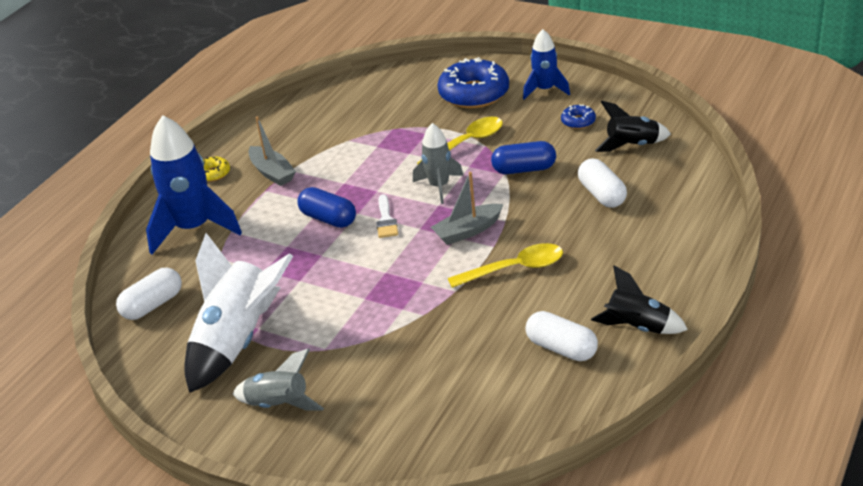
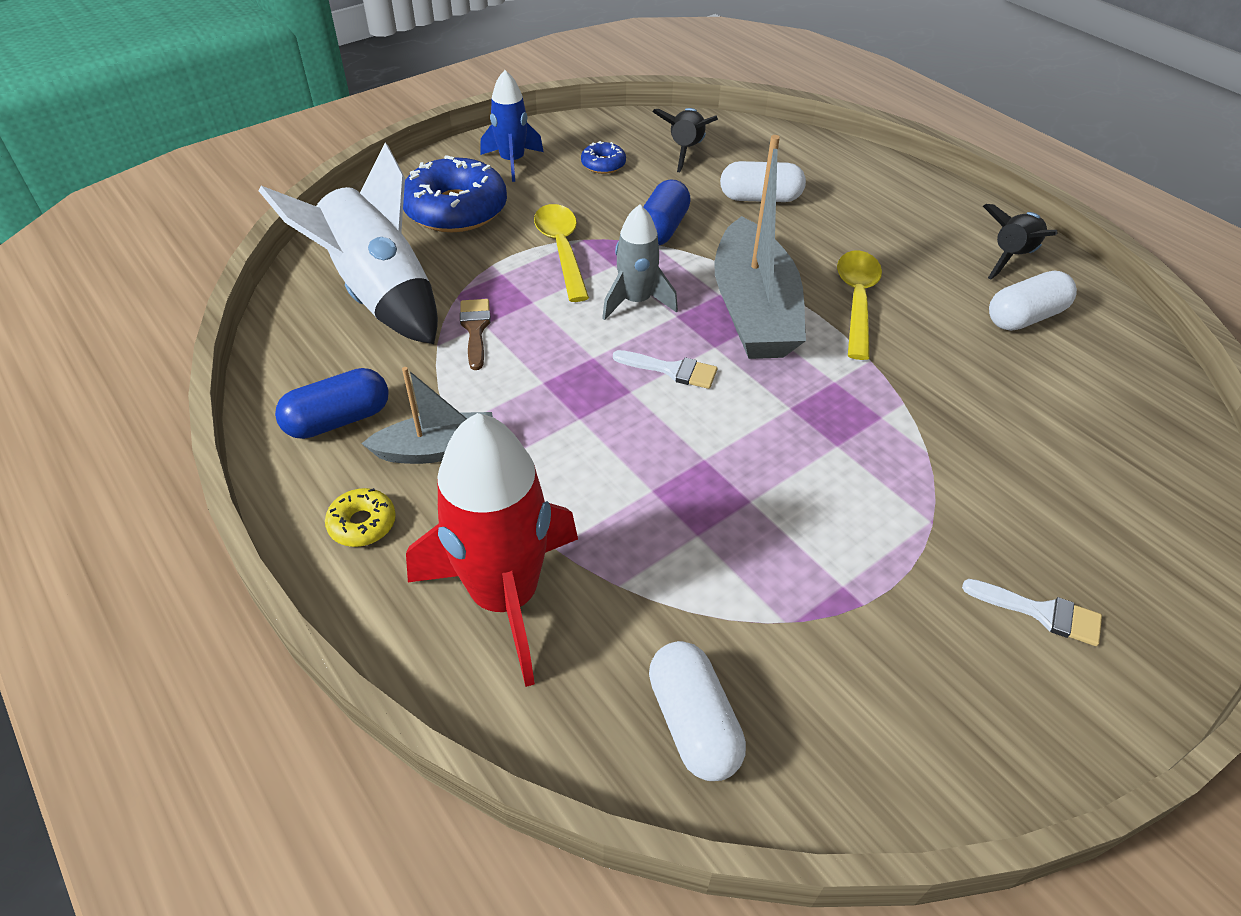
camera: 70 degrees left, 10 degrees up
blue rocket [146,115,242,254] -> red rocket [406,413,578,687]
white rocket [184,233,293,393] -> white rocket moved to [259,143,438,344]
grey rocket [233,349,324,411] -> white brush [962,579,1102,646]
blue capsule [297,187,356,228] -> blue capsule moved to [275,368,389,439]
grey boat [431,172,503,245] -> grey boat [714,135,806,359], size x1.81
none -> brown brush [460,299,491,370]

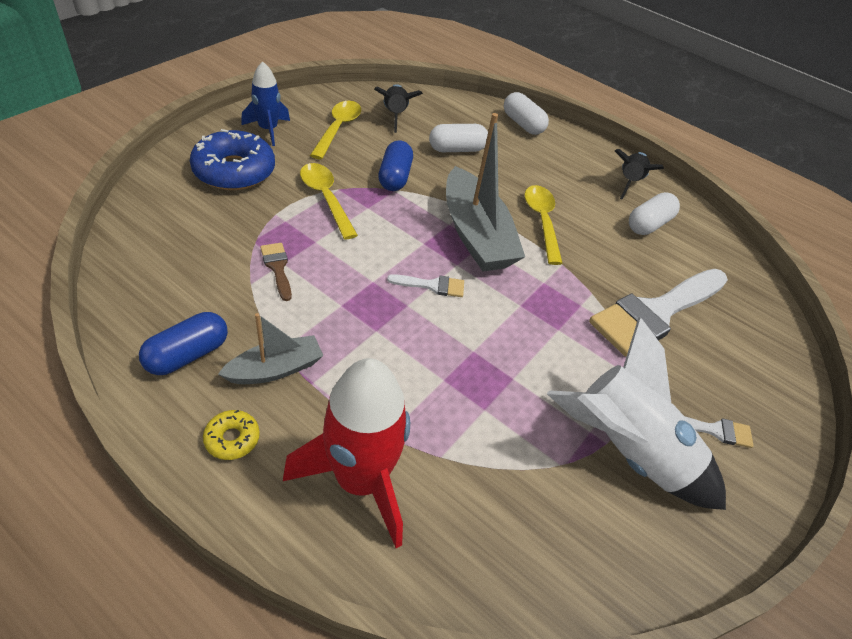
camera: 20 degrees left, 0 degrees up
white rocket [259,143,438,344] -> white rocket moved to [547,317,726,510]
blue donut [581,141,626,174] -> yellow spoon [310,101,361,160]
grey rocket [602,204,678,320] -> none
white capsule [649,641,746,781] -> white capsule moved to [504,92,549,135]
none -> white brush [589,269,728,357]

